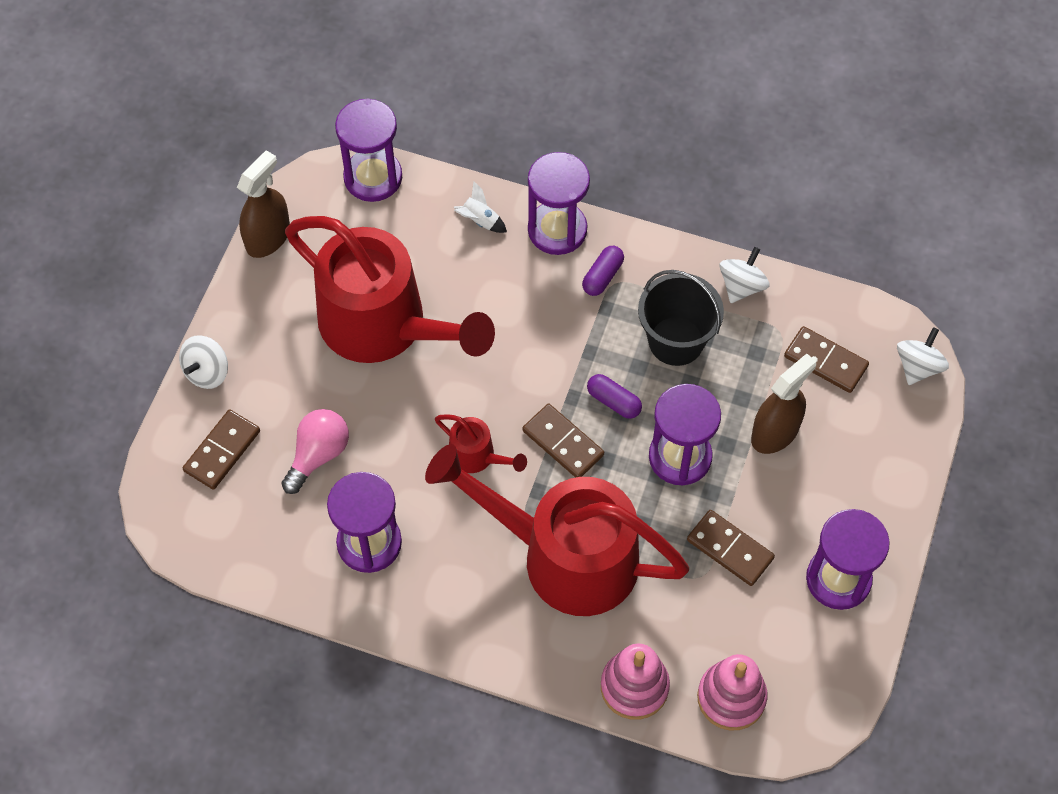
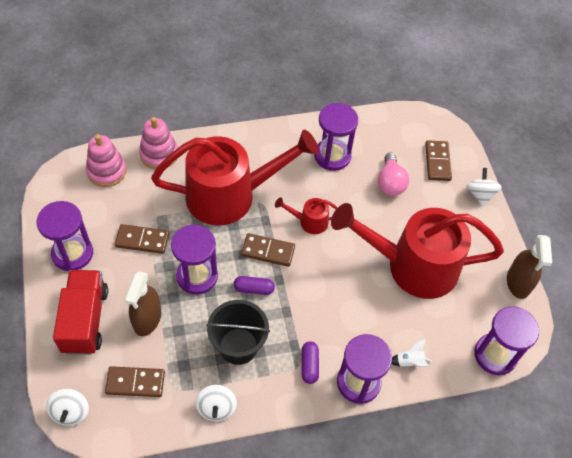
camera: 145 degrees right, 5 degrees down
none -> red truck [53,270,108,355]

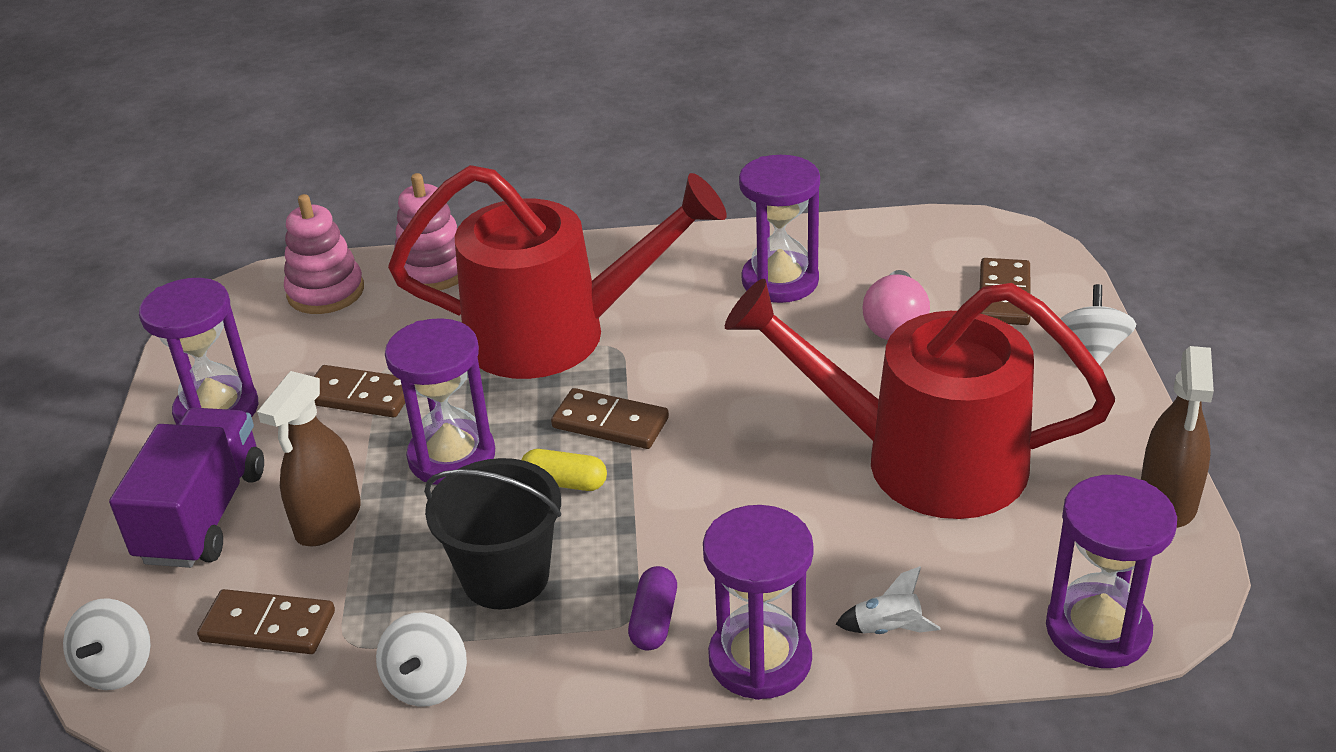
camera: 15 degrees right, 20 degrees down
red truck [53,270,108,355] -> purple truck [109,408,264,568]
purple capsule [234,276,275,295] -> yellow capsule [521,449,607,491]
red watering can [275,197,338,234] -> none

